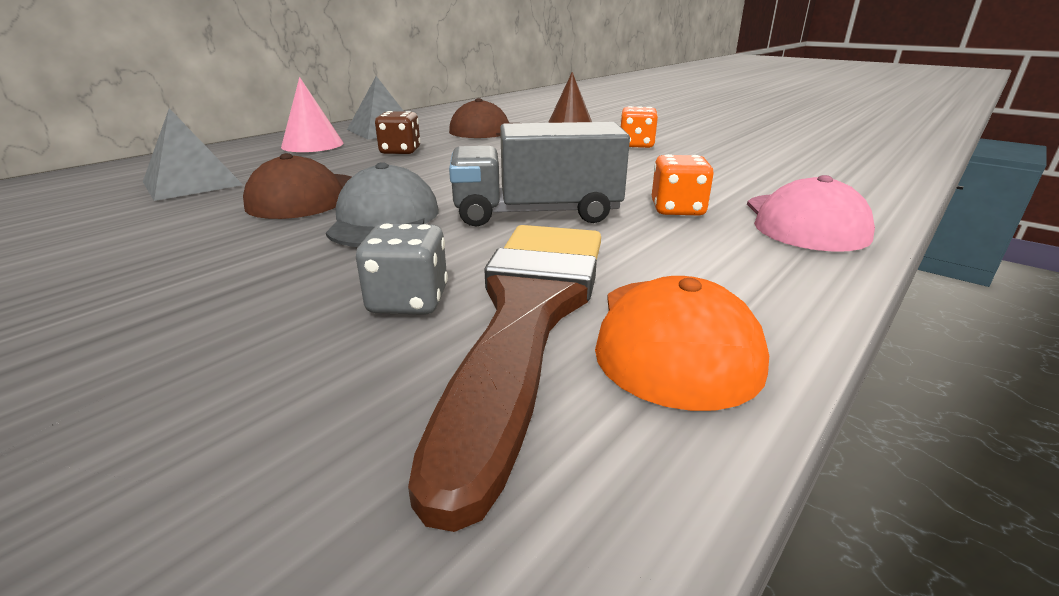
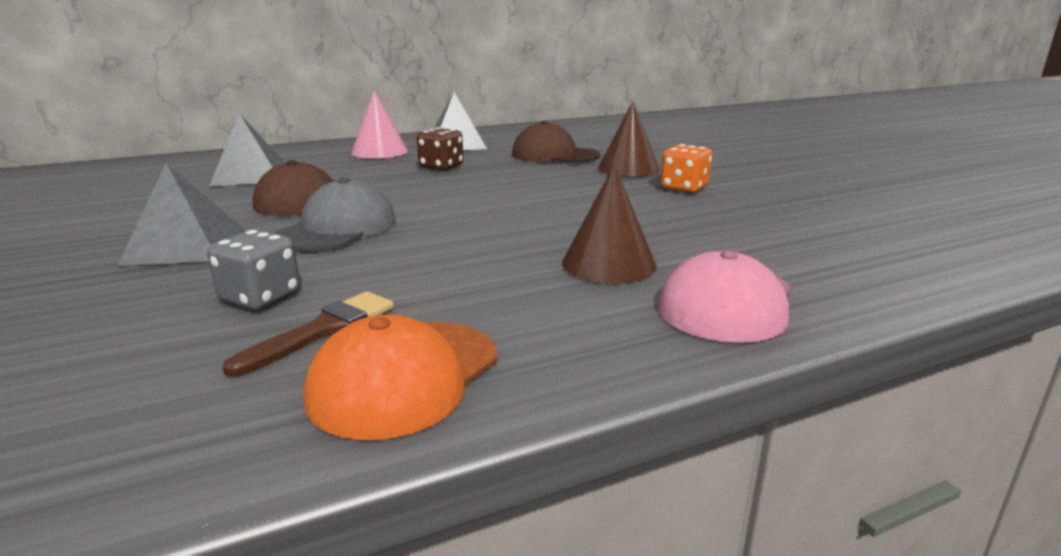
camera: 25 degrees right, 5 degrees down
brown brush [408,225,601,532] -> brown brush [223,291,394,376], size x0.45
grey truck [449,122,630,227] -> none
orange dice [652,154,714,215] -> brown cone [562,165,657,284]
none -> grey pyramid [118,163,244,266]

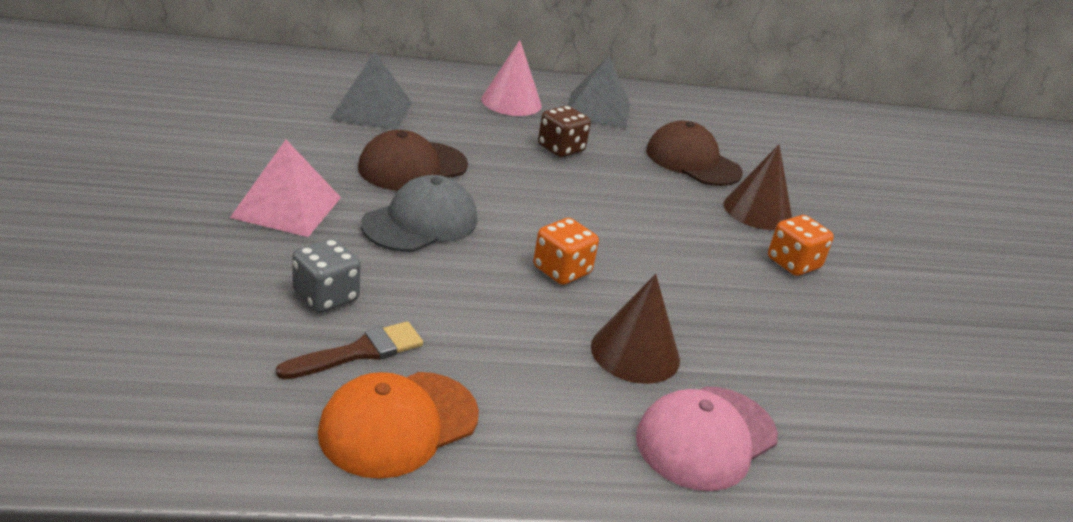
camera: 15 degrees right, 10 degrees up
grey pyramid [118,163,244,266] -> pink pyramid [230,140,341,237]
none -> orange dice [533,218,599,285]

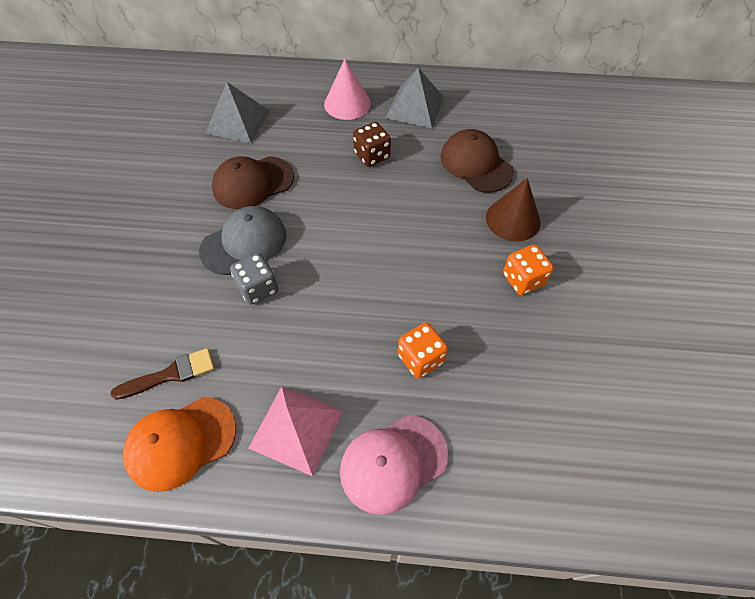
camera: 15 degrees right, 25 degrees up
pink pyramid [230,140,341,237] -> pink pyramid moved to [248,386,343,476]
grey dice [292,238,361,313] -> grey dice moved to [230,253,278,305]
orange dice [533,218,599,285] -> orange dice moved to [398,322,448,378]
brown cone [591,274,680,384] -> none

